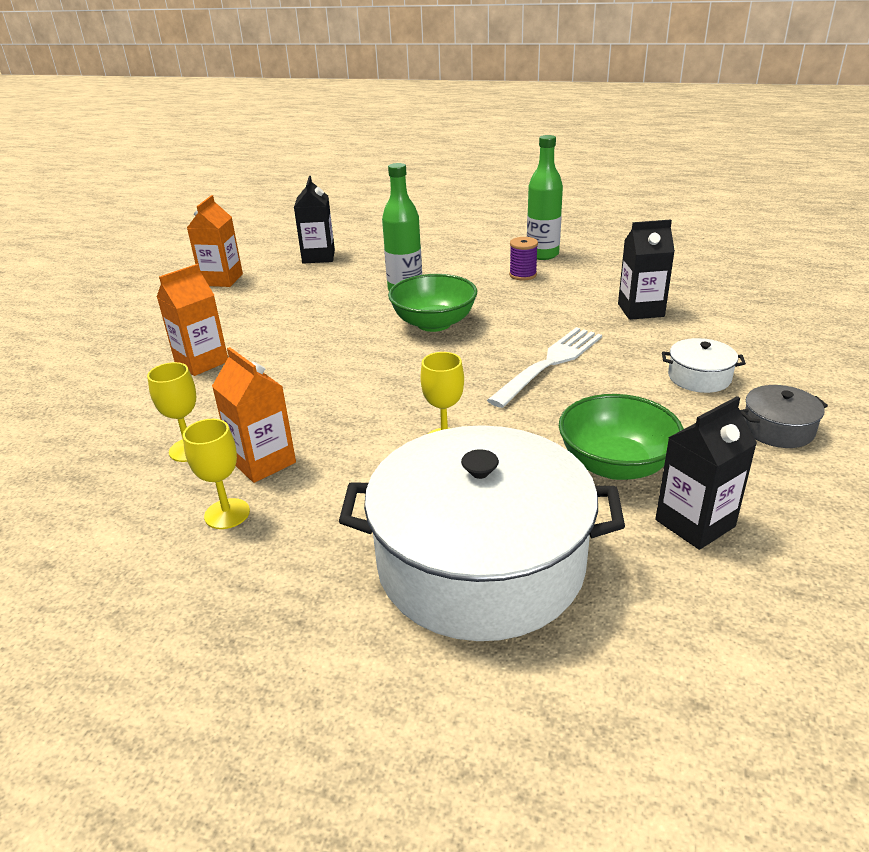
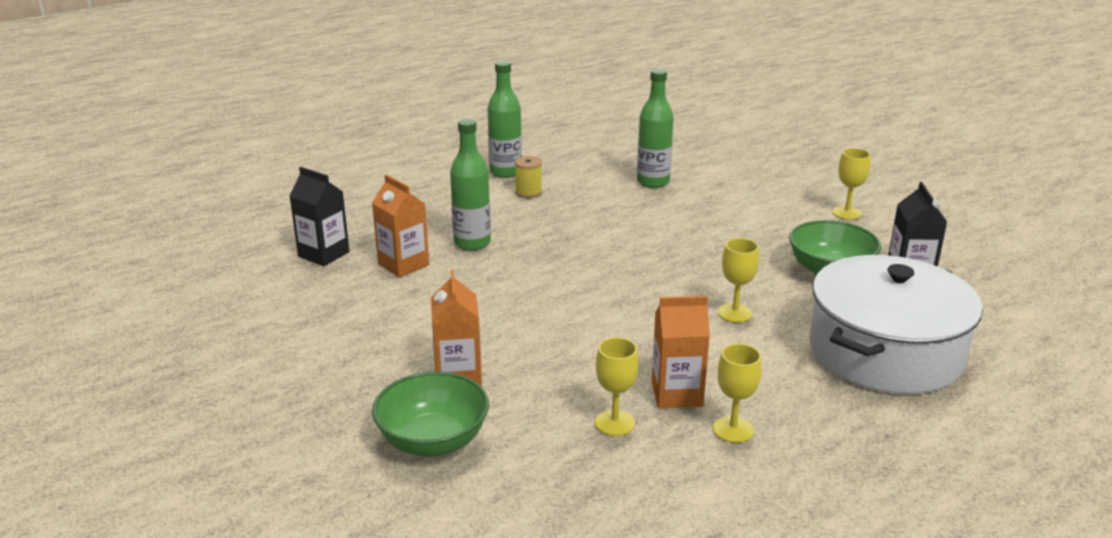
camera: 55 degrees left, 5 degrees down
orange carton [187,195,243,287] -> orange carton moved to [372,174,429,277]
green bowl [388,274,477,332] -> green bowl moved to [372,371,489,457]
white fork [487,327,602,408] -> none
purple spool [509,237,538,280] -> yellow spool [515,156,542,198]
black carton [618,219,675,320] -> green bottle [637,69,674,188]
white pot [662,338,746,393] -> none
grey pot [740,385,828,448] -> yellow goblet [832,148,871,220]

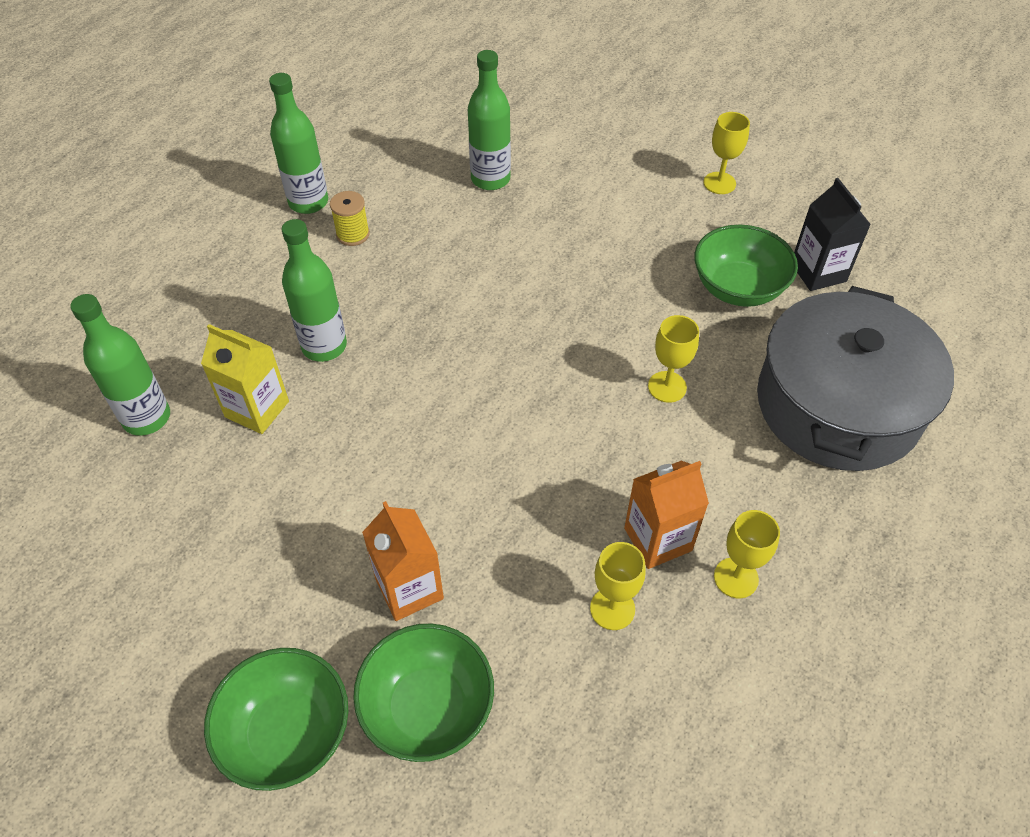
camera: 20 degrees left, 25 degrees up
black carton [289,167,349,266] -> green bottle [70,294,170,436]
orange carton [372,174,429,277] -> yellow carton [201,324,289,434]
white pot [809,255,983,394] -> grey pot [757,286,954,471]
none -> green bowl [204,648,348,791]

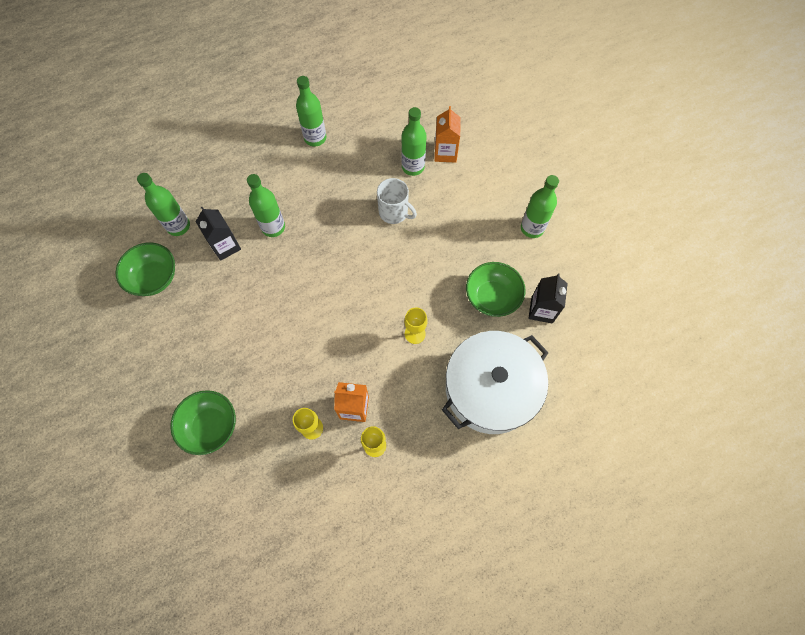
camera: 30 degrees right, 15 degrees up
yellow carton [201,324,289,434] -> black carton [195,207,241,261]
green bowl [204,648,348,791] -> green bowl moved to [116,242,175,296]
yellow spool [330,191,370,246] -> none
orange carton [362,501,444,621] -> orange carton moved to [434,106,461,162]
yellow goblet [703,112,750,194] -> green bottle [521,175,559,238]
grey pot [757,286,954,471] -> white pot [442,331,549,434]
none -> white mug [377,178,417,224]

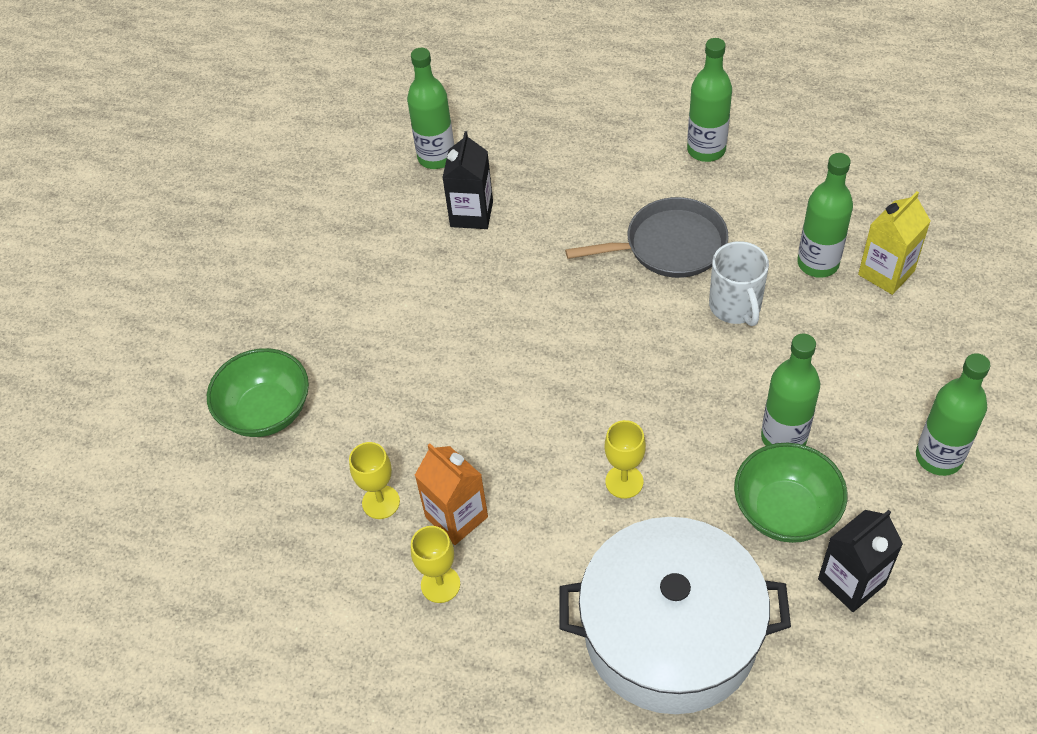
camera: 45 degrees right, 15 degrees down
green bowl [116,242,175,296] -> none
green bottle [247,174,285,237] -> green bottle moved to [761,334,820,446]
orange carton [434,106,461,162] -> yellow carton [858,191,931,295]
none -> grey pan [565,197,729,278]

